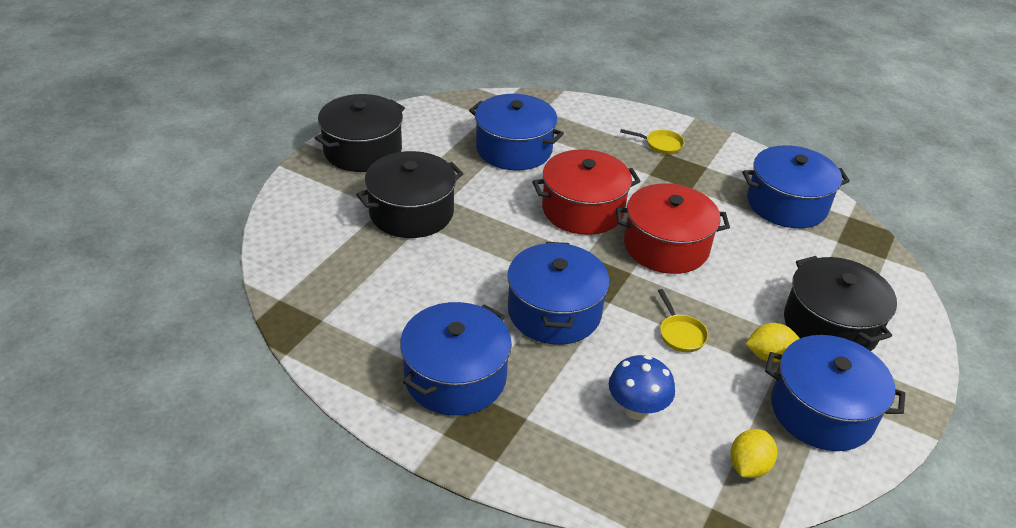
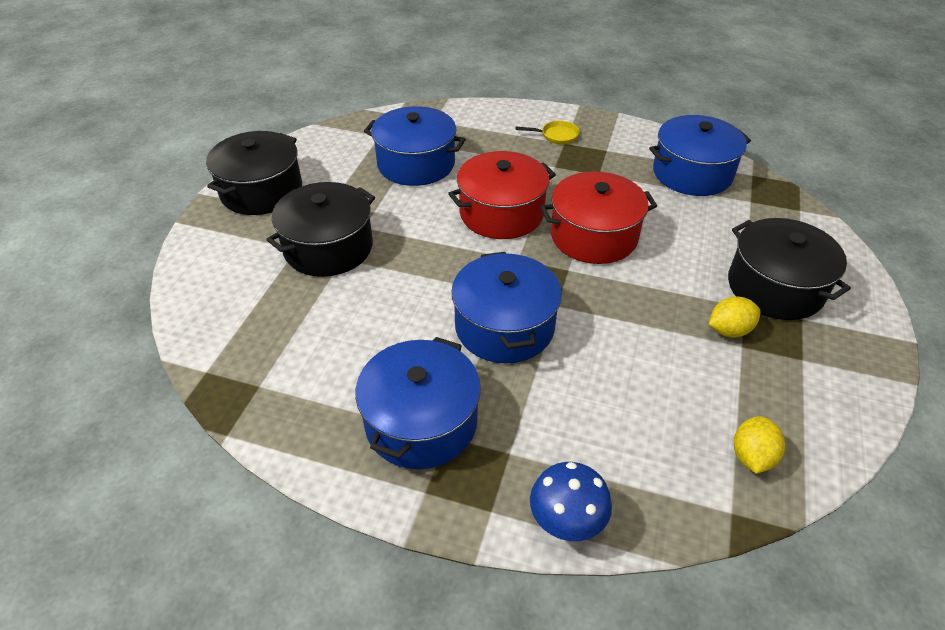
camera: 10 degrees left, 5 degrees up
blue mushroom [609,355,675,420] -> blue mushroom moved to [530,462,612,541]
yellow pan [658,289,708,352] -> none
blue pot [765,335,905,451] -> none

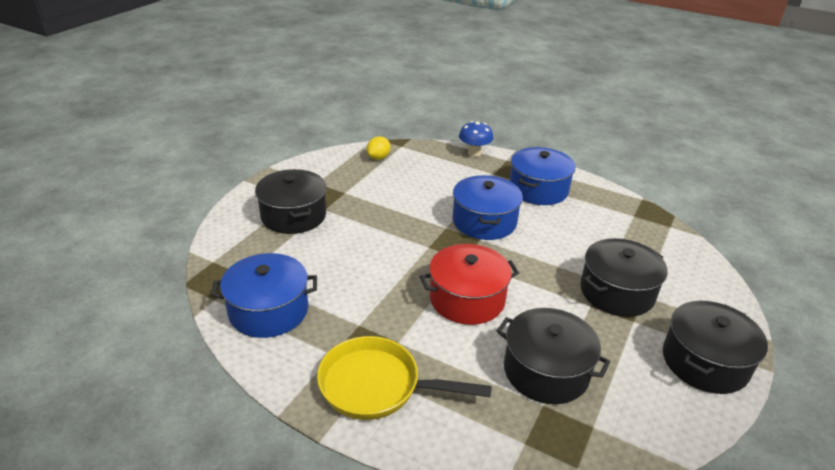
camera: 170 degrees left, 10 degrees down
blue pot [364,106,466,186] -> black pot [497,308,610,404]
yellow pan [516,121,580,144] -> yellow pan [317,336,492,420], size x2.25
red pot [540,171,657,264] -> none
yellow lemon [709,297,761,337] -> none

